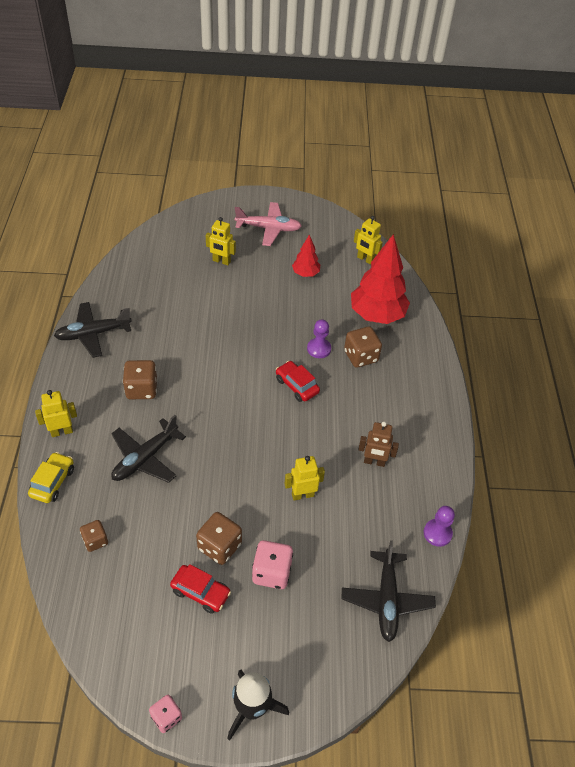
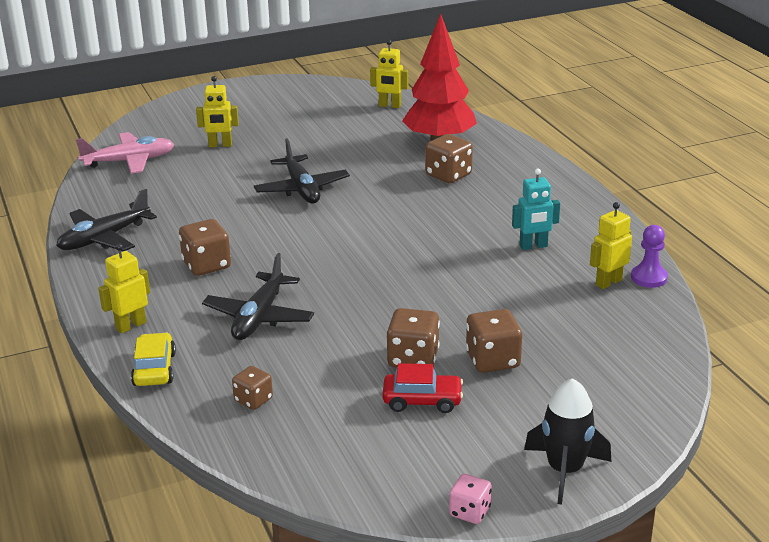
camera: 20 degrees left, 20 degrees down
pink plane [235,202,302,246] -> pink plane moved to [76,132,175,174]
pink dice [252,540,293,589] -> brown dice [466,309,522,373]
red car [276,361,320,402] -> none
yellow robot [285,456,325,501] -> yellow robot moved to [590,202,632,289]
red tree [292,234,320,277] -> none
purple pawn [307,319,331,358] -> none
black plane [341,540,436,642] -> black plane moved to [254,138,350,203]
brown robot [358,422,399,467] -> turquoise robot [512,168,560,250]

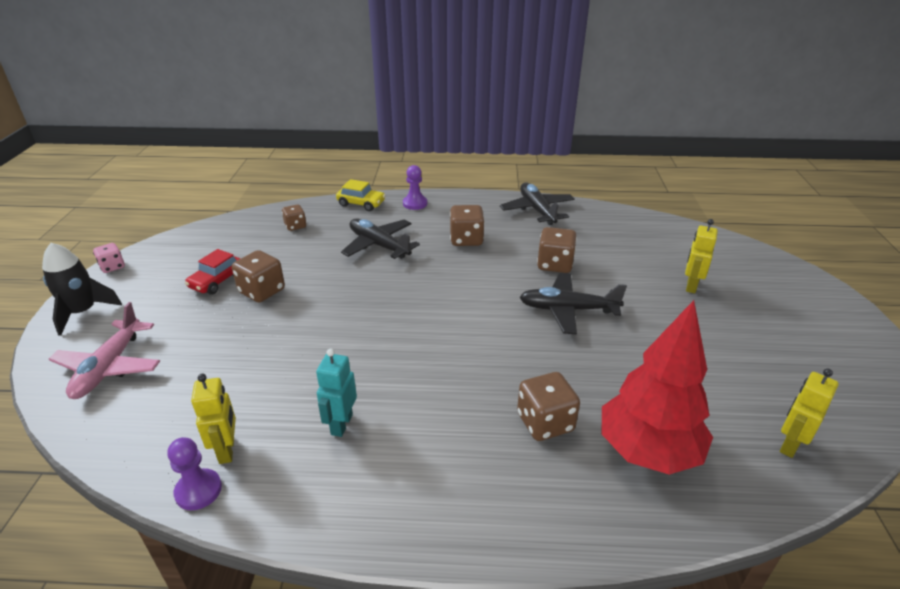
camera: 115 degrees right, 5 degrees up
pink plane [76,132,175,174] -> pink plane moved to [49,302,160,399]
yellow robot [98,243,150,334] -> purple pawn [403,165,427,210]
brown dice [466,309,522,373] -> brown dice moved to [537,227,577,273]

